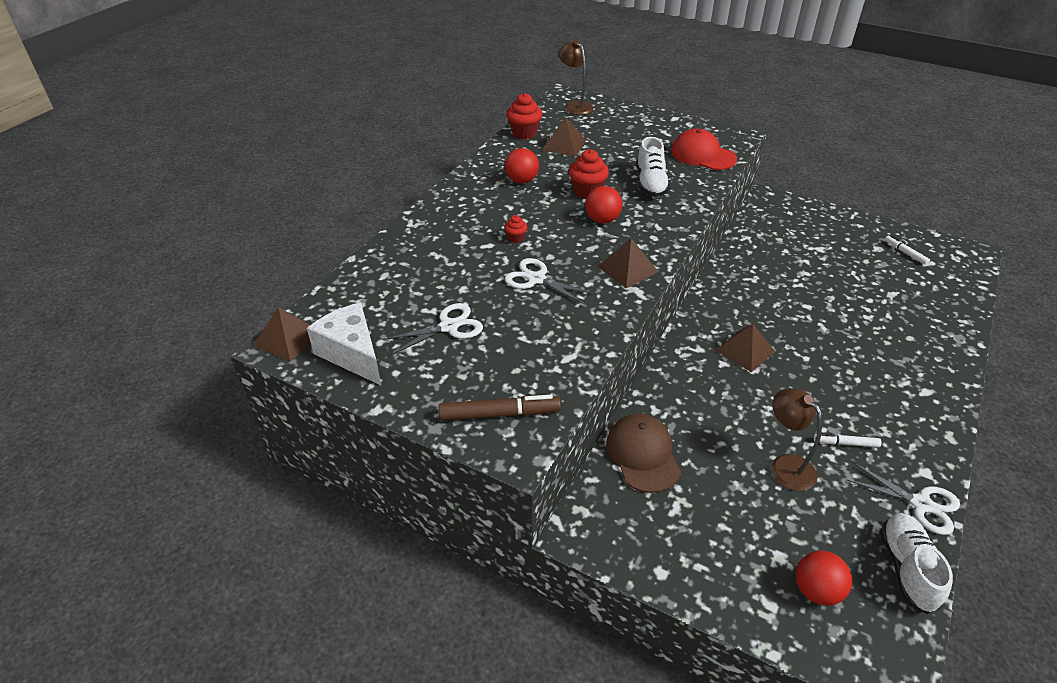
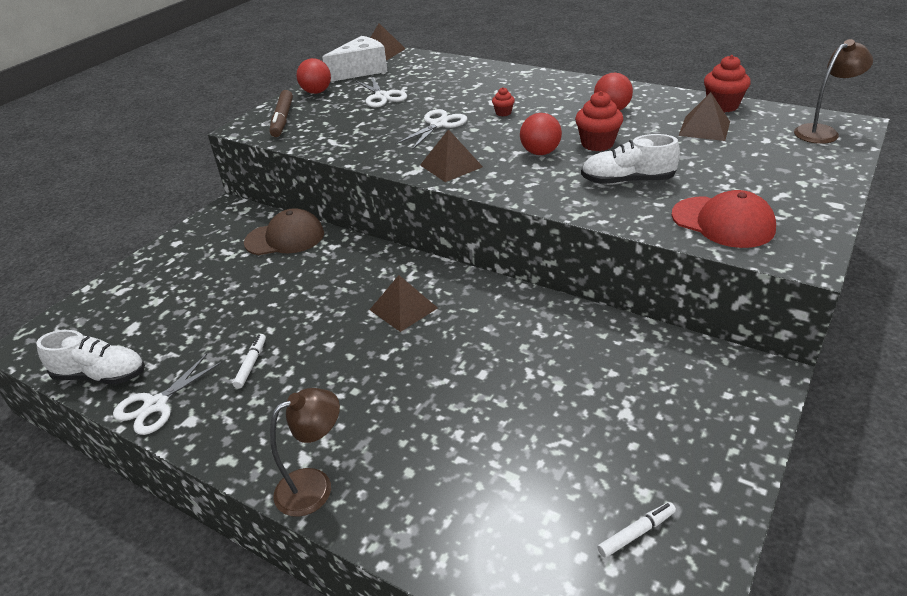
camera: 95 degrees right, 5 degrees down
red cap [671,128,737,170] -> red cap turned 90 degrees clockwise [672,190,776,248]
brown lamp [771,389,822,491] -> brown lamp moved to [270,388,340,517]
red ball [796,551,852,606] -> red ball moved to [296,58,331,94]

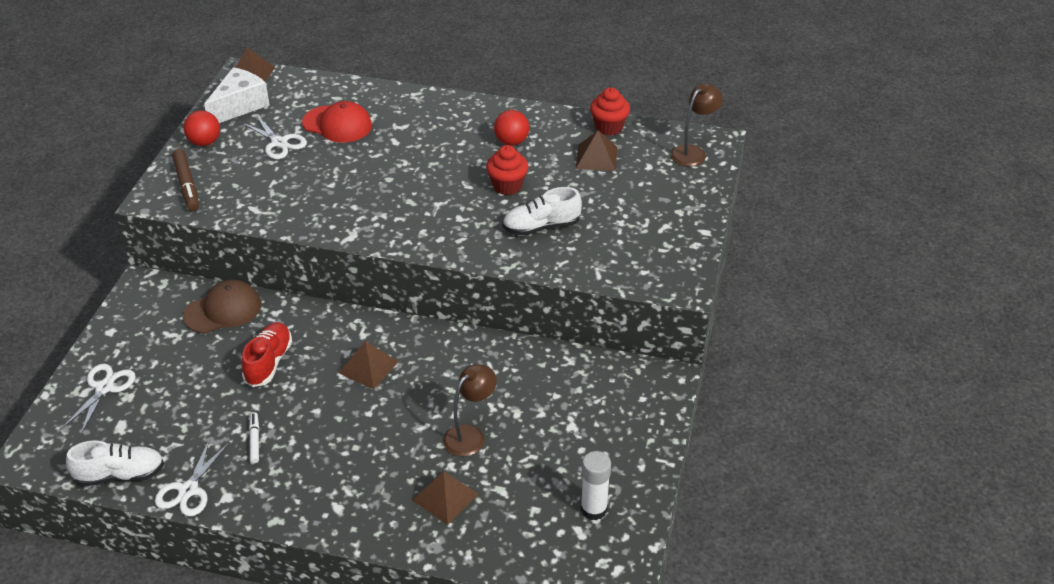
camera: 20 degrees left, 5 degrees up
brown lamp [270,388,340,517] -> brown lamp moved to [443,364,497,457]
white scissors [396,109,467,150] -> white scissors moved to [61,364,136,434]
brown pyramid [420,129,483,182] -> brown pyramid moved to [412,471,479,525]
red cupcake [492,87,515,116] -> none
red ball [520,113,562,155] -> none
white marker [597,502,676,558] -> white glue stick [581,451,611,520]
red cap [672,190,776,248] -> red cap moved to [302,101,372,143]
none -> red shoe [242,322,292,387]

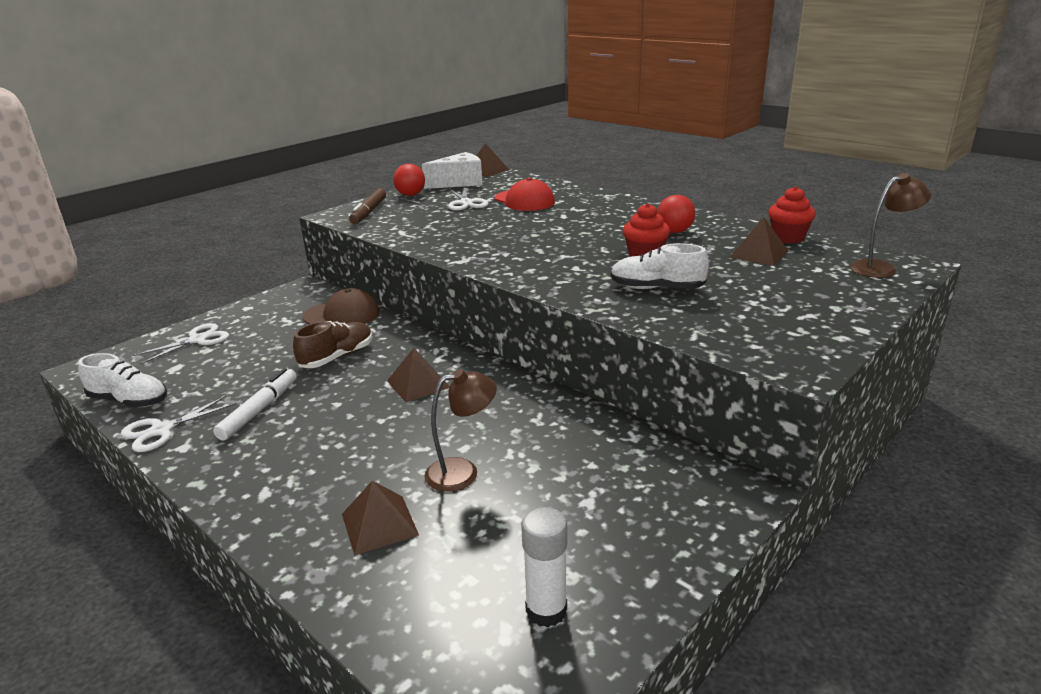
camera: 30 degrees right, 15 degrees down
red shoe [242,322,292,387] -> brown shoe [293,321,372,368]
white marker [249,412,259,463] -> white marker [213,368,297,440], size x1.69

